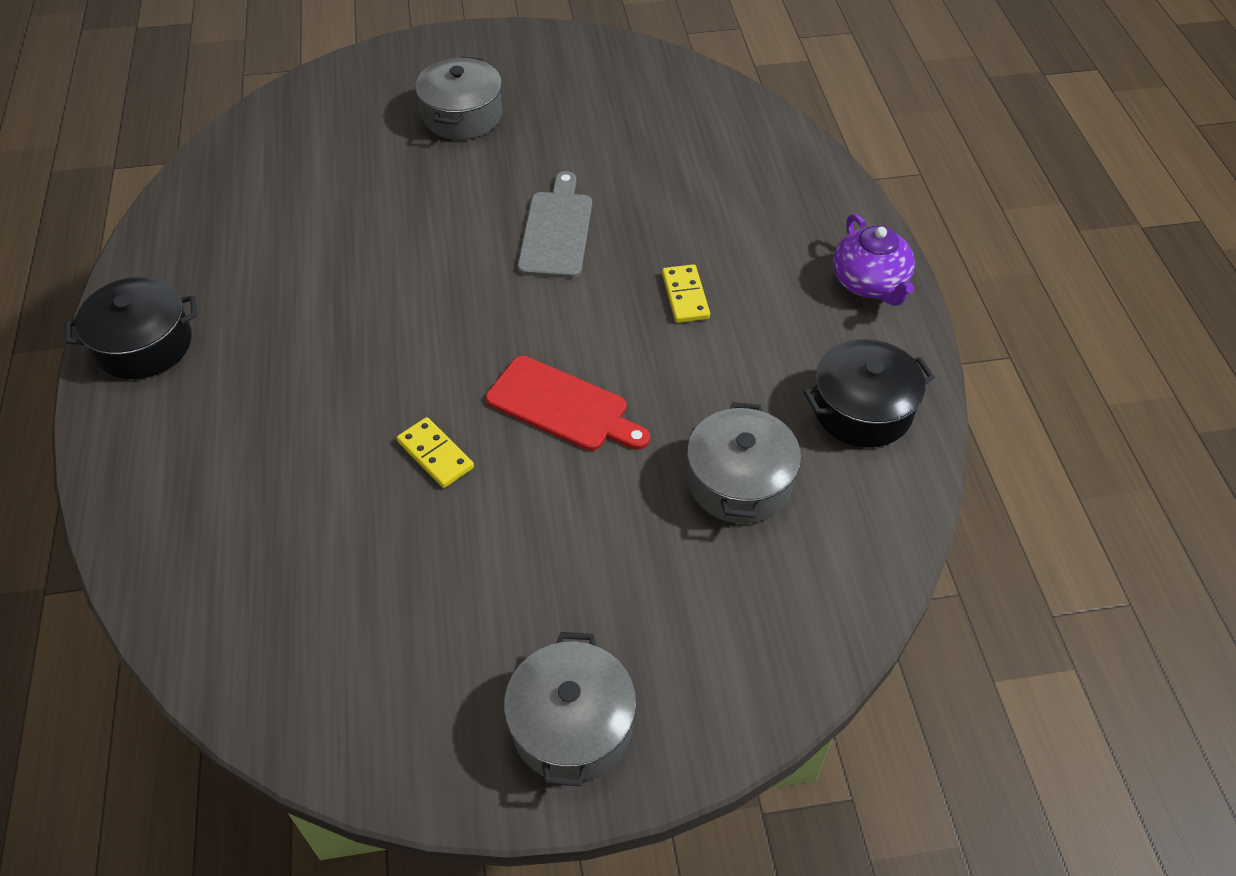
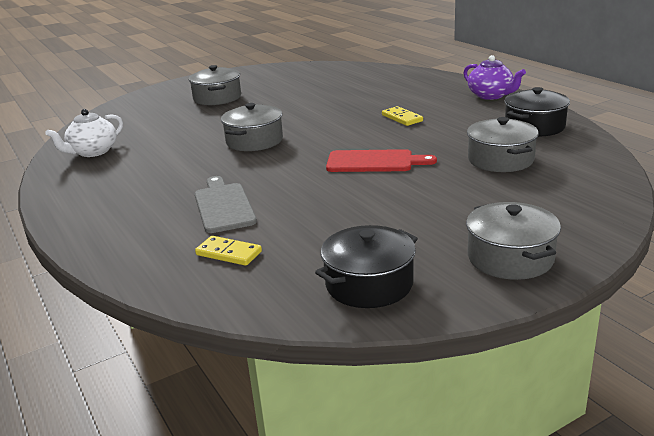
camera: 20 degrees left, 25 degrees down
black pot [66,277,197,379] -> black pot moved to [315,225,418,308]
yellow domino [397,417,474,488] -> yellow domino moved to [195,236,262,266]
grey cutting board [518,171,592,278] -> grey cutting board moved to [195,176,257,233]
none -> white teapot [45,109,123,157]
none -> grey pot [221,103,283,151]

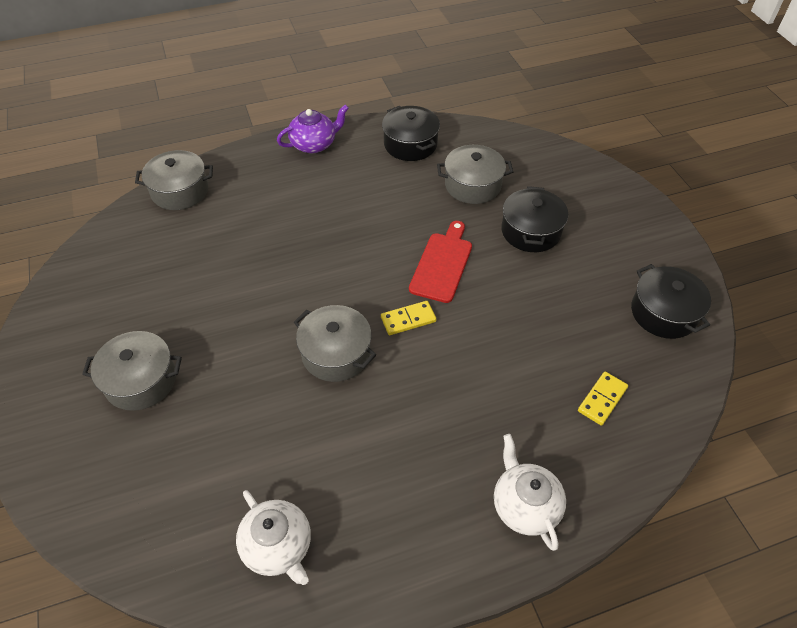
camera: 80 degrees left, 25 degrees up
grey cutting board [195,176,257,233] -> none
yellow domino [382,106,423,126] -> yellow domino moved to [381,301,436,335]
grey pot [466,202,561,280] -> grey pot moved to [135,150,213,210]
none -> white teapot [494,434,566,551]
none -> black pot [501,186,568,252]

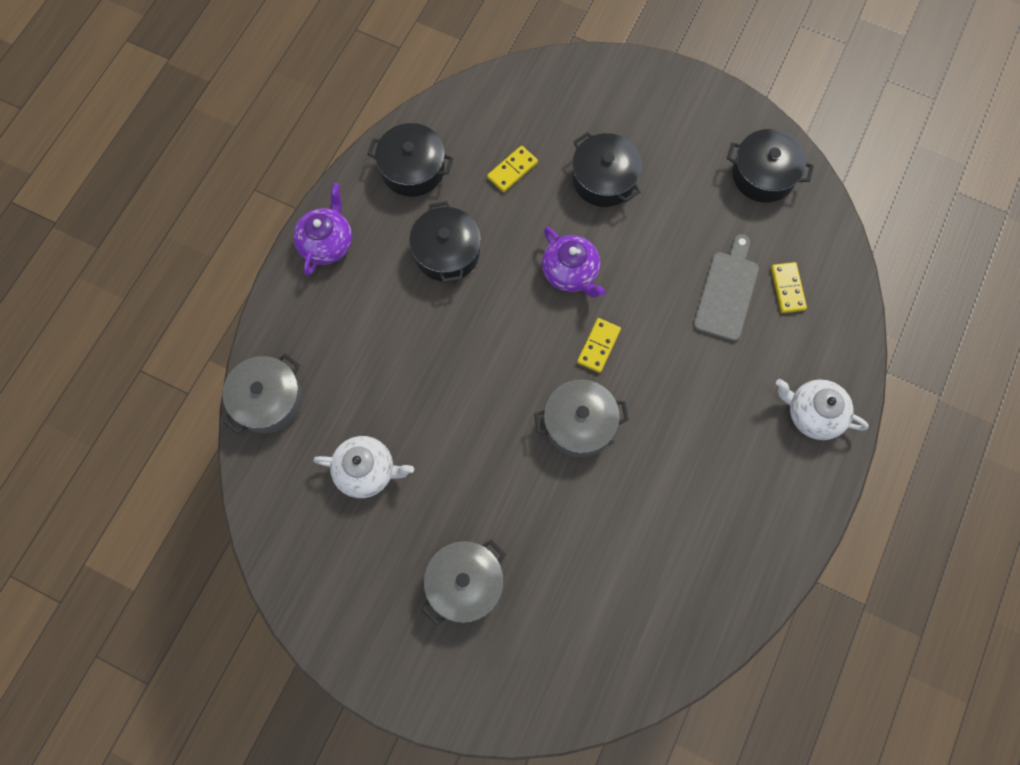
camera: 45 degrees left, 20 degrees up
white teapot [236,490,311,585] -> white teapot moved to [313,436,414,498]
red cutting board [409,221,472,303] -> purple teapot [542,227,606,297]
grey pot [437,145,513,204] -> yellow domino [487,146,538,192]
none -> black pot [409,201,481,283]
none -> grey cutting board [693,234,759,341]

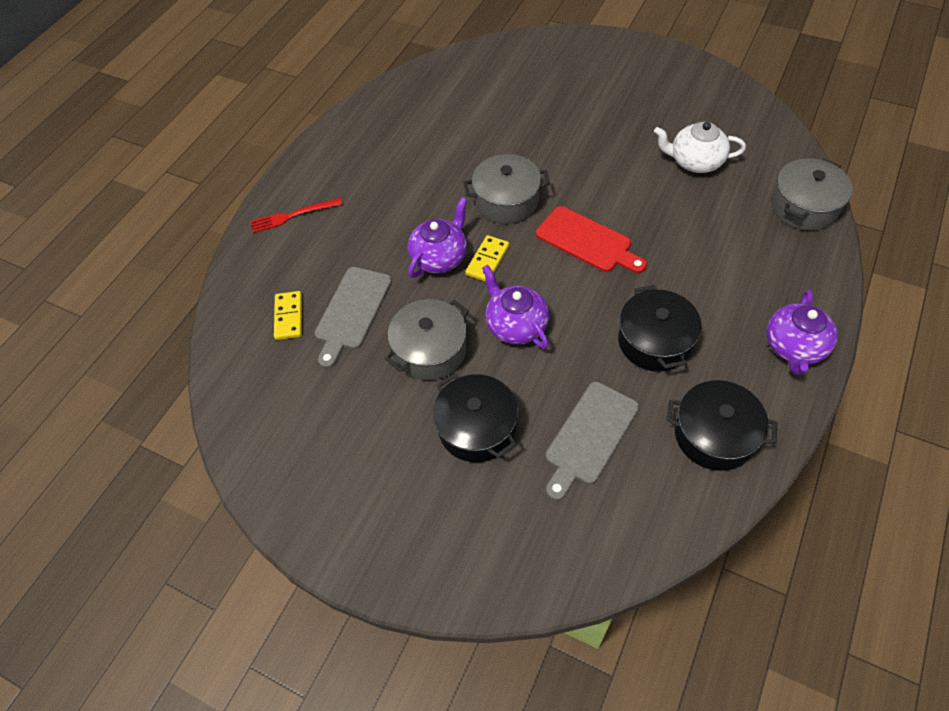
camera: 175 degrees left, 15 degrees down
grey pot [422,540,505,625] -> grey pot moved to [385,299,469,380]
yellow domino [487,146,538,192] -> grey cutting board [546,382,639,500]
black pot [727,129,814,203] -> none
white teapot [776,379,869,440] -> red fork [250,198,342,233]
none -> purple teapot [407,197,467,278]
none -> red cutting board [536,206,647,273]

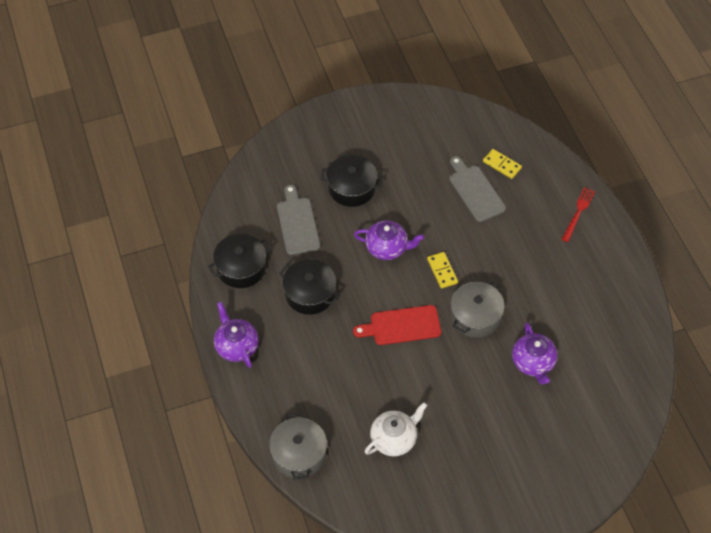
camera: 130 degrees right, 0 degrees up
grey pot [385,299,469,380] -> none
purple teapot [407,197,467,278] -> purple teapot moved to [512,322,558,385]

